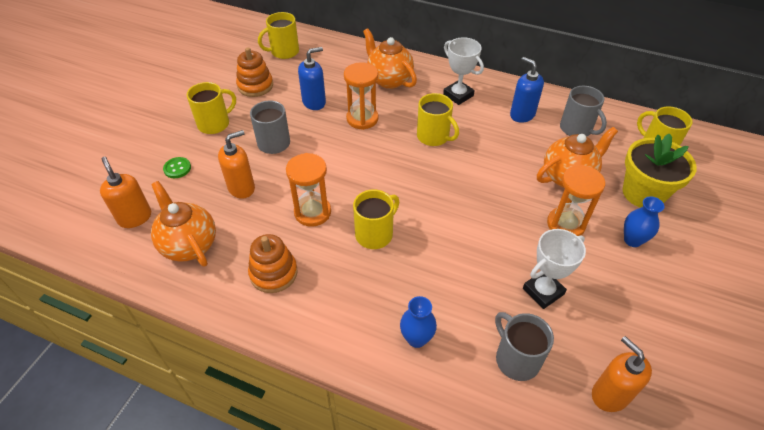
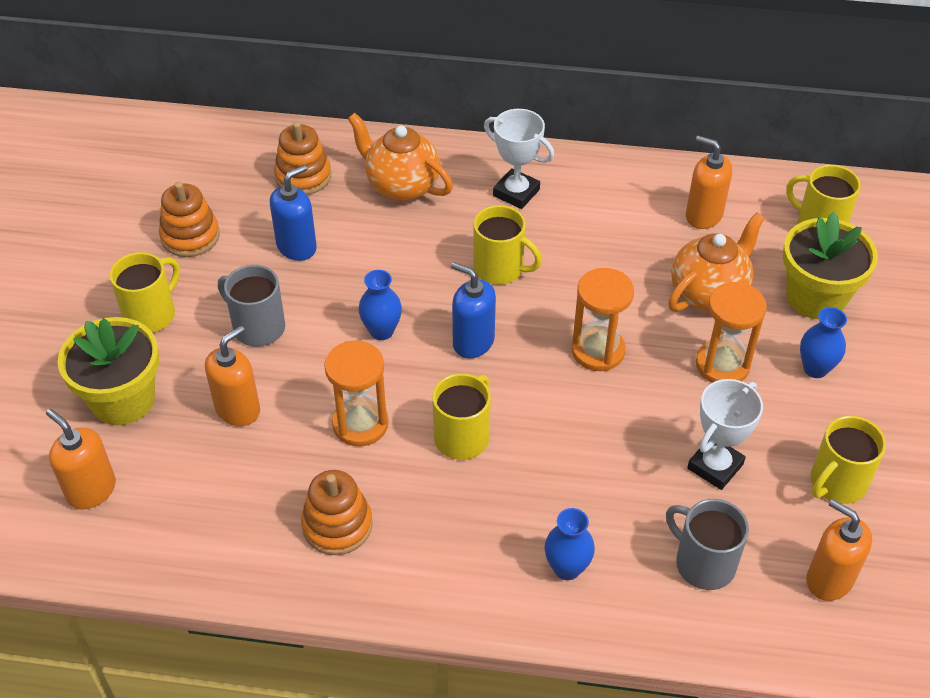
camera: 15 degrees left, 0 degrees up
orange teapot [151,181,216,267] -> none
green button [163,157,191,178] -> yellow flower pot [58,317,159,425]
yellow mug [258,12,299,59] -> yellow mug moved to [811,416,886,504]
orange hourglass [344,62,378,130] -> orange hourglass moved to [572,268,634,371]
blue soap dispenser [510,57,544,123] -> blue soap dispenser moved to [451,262,496,358]
grey mug [560,86,607,137] -> orange soap dispenser [686,136,732,229]
none -> orange stacking toy [274,122,331,195]
none -> blue vase [358,270,402,340]

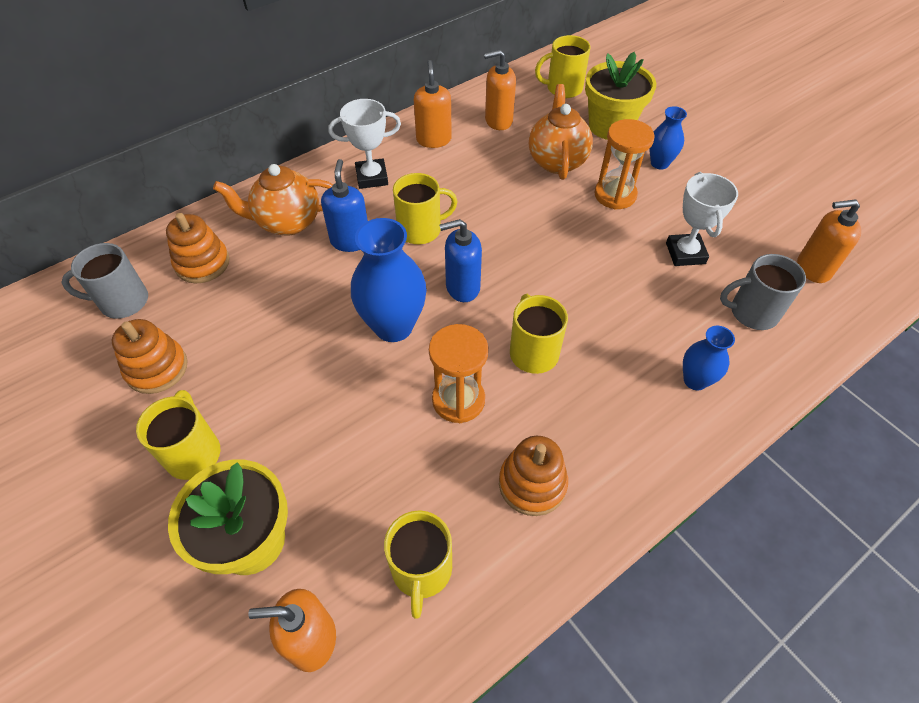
camera: 45 degrees left, 5 degrees up
orange soap dispenser [205,325,260,426] -> orange soap dispenser moved to [414,60,452,148]
grey mug [218,265,285,347] -> grey mug moved to [61,243,148,319]
blue soap dispenser [270,165,317,261] -> blue soap dispenser moved to [321,159,368,252]
blue vase [358,270,402,340] -> blue vase [351,218,427,342], size x1.79
orange hourglass [572,268,634,371] -> none
yellow mug [811,416,886,504] -> yellow mug moved to [384,511,452,619]

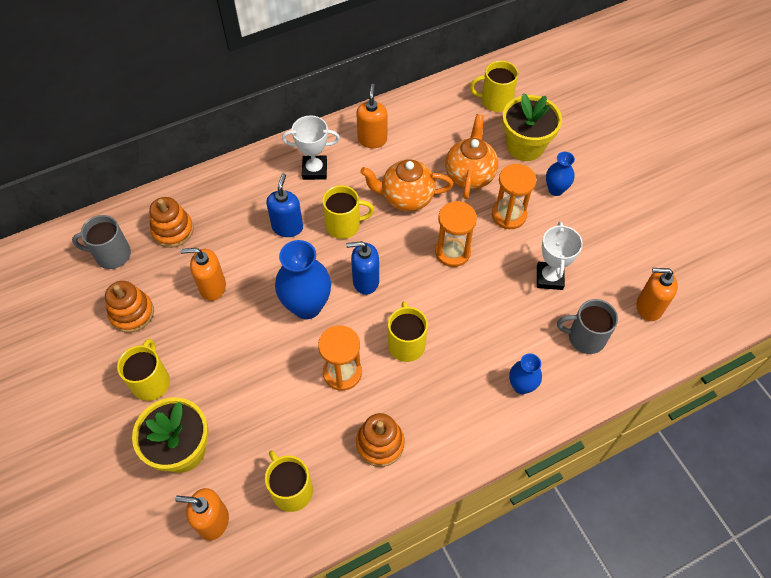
camera: 10 degrees right, 5 degrees up
orange teapot [213,164,333,236] -> orange teapot moved to [360,159,453,212]
yellow mug [384,511,452,619] -> yellow mug turned 135 degrees clockwise [265,451,313,512]
orange soap dispenser [484,50,516,130] -> orange soap dispenser moved to [180,248,226,301]
none -> orange hourglass [435,201,477,267]

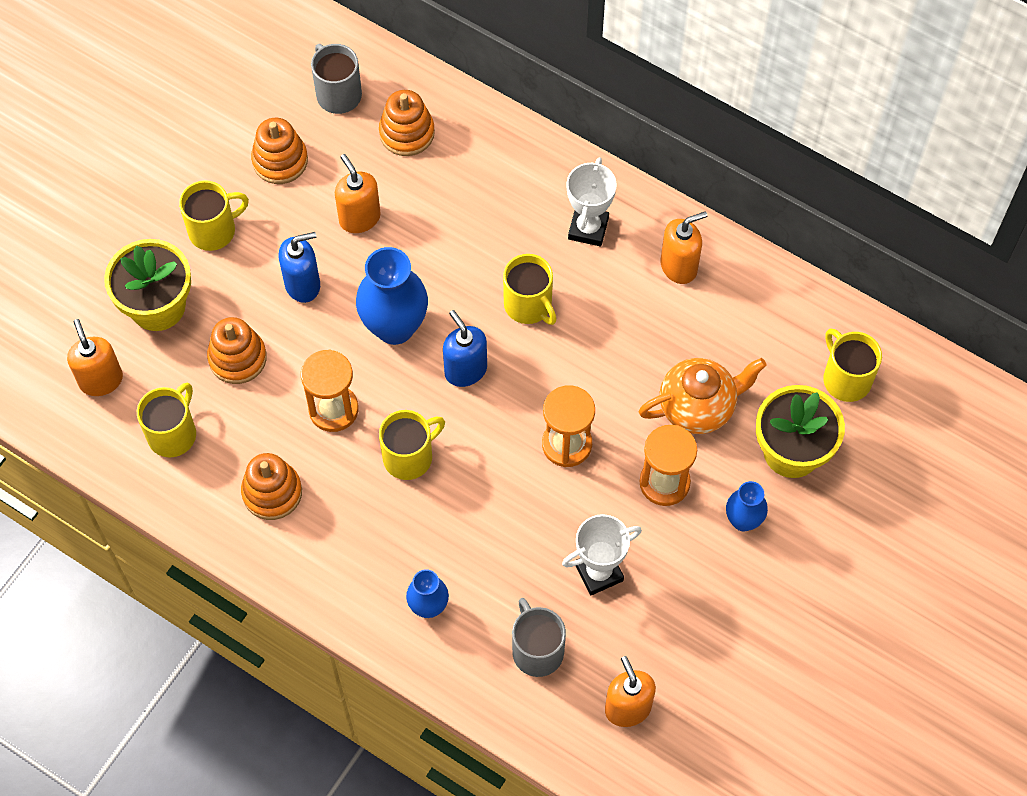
camera: 60 degrees right, 5 degrees up
blue soap dispenser [266,173,303,237] -> blue soap dispenser moved to [279,232,320,303]
white trophy [282,115,340,180] -> white trophy turned 45 degrees clockwise [566,157,617,246]
orange teapot [360,159,453,212] -> none
none -> orange stacking toy [207,317,267,384]

